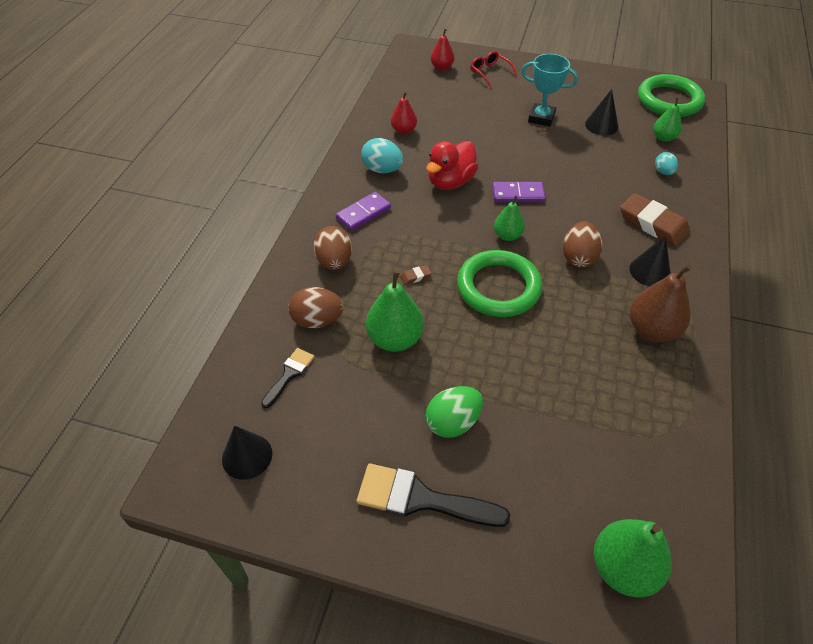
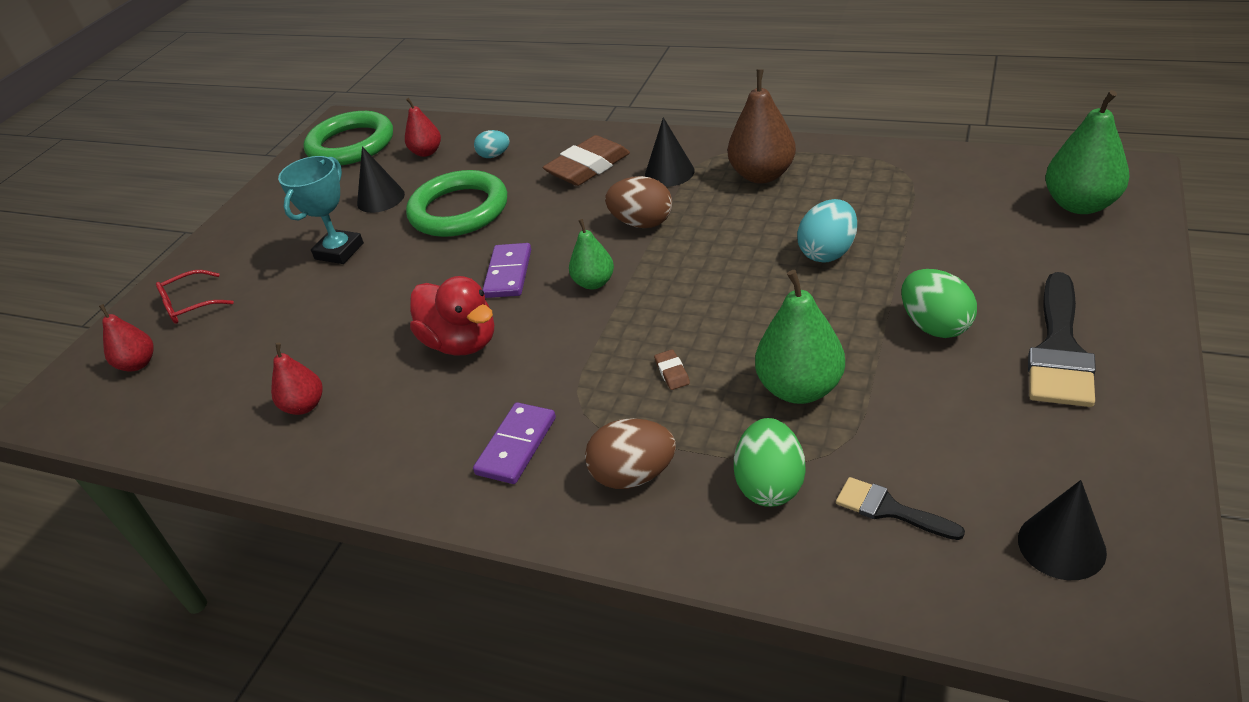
camera: 80 degrees left, 10 degrees down
brown egg [288,287,344,328] -> green egg [734,418,805,507]
purple domino [336,192,391,231] -> purple domino turned 60 degrees clockwise [473,402,556,484]
turquoise egg [361,138,403,173] -> turquoise egg moved to [797,199,857,263]
green ring [457,250,542,317] -> green ring moved to [406,170,507,237]
green pear [654,98,682,142] -> red pear [405,98,441,157]

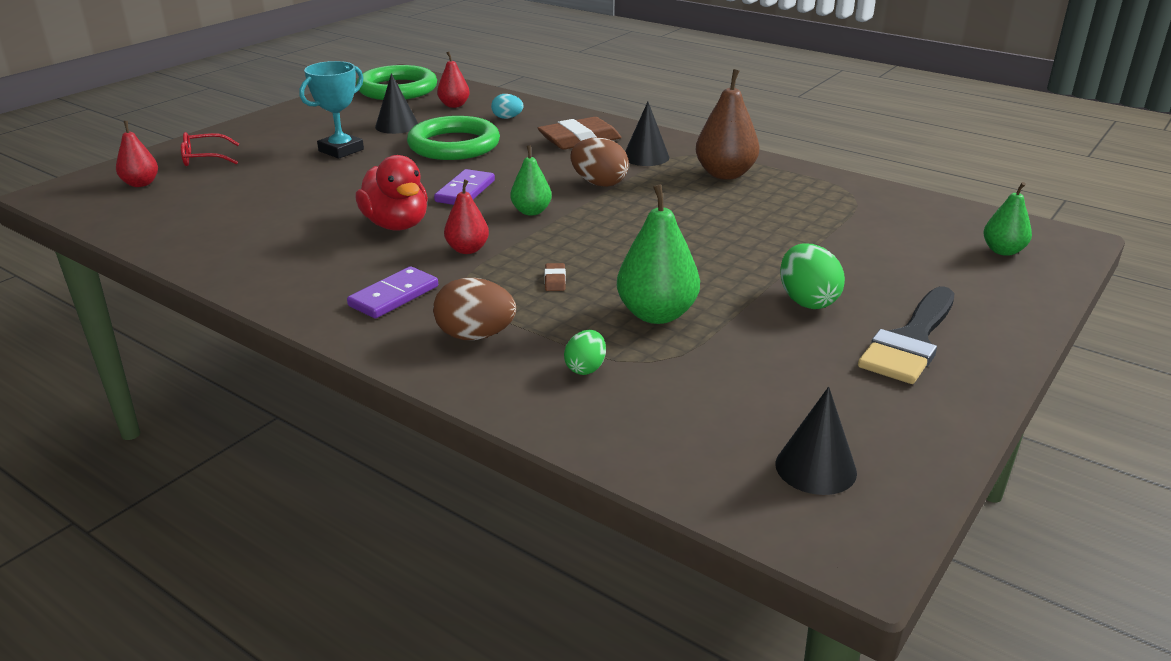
camera: 10 degrees right, 10 degrees down
red pear [271,343,323,415] -> red pear moved to [444,180,489,254]
green egg [734,418,805,507] -> green egg [564,330,606,375], size x0.61
turquoise egg [797,199,857,263] -> none
black brush [836,477,965,540] -> none
green pear [1045,90,1130,214] -> green pear [983,182,1032,256], size x0.61

